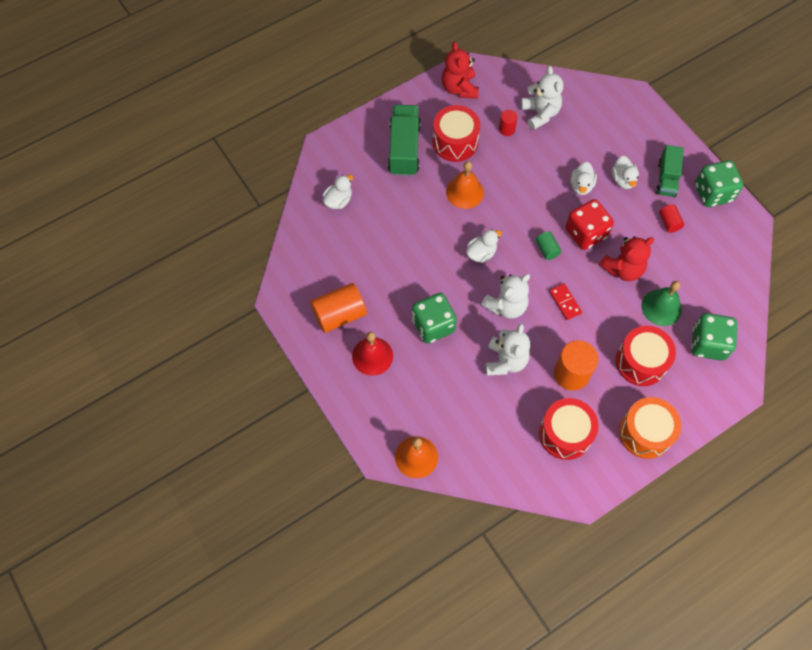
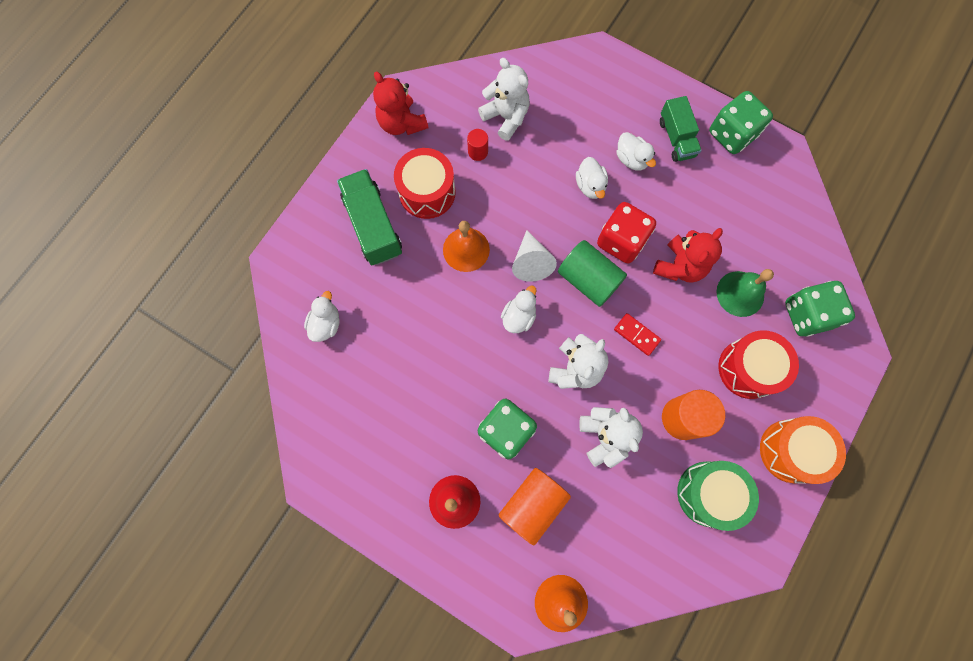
camera: 25 degrees left, 10 degrees up
orange cylinder [310,283,367,333] -> orange cylinder moved to [499,468,571,545]
green cylinder [536,231,562,260] -> green cylinder [558,240,627,307], size x1.93
red drum [539,398,599,460] -> green drum [677,461,759,531]
red cylinder [659,204,684,233] -> none
none -> white cone [512,230,557,282]

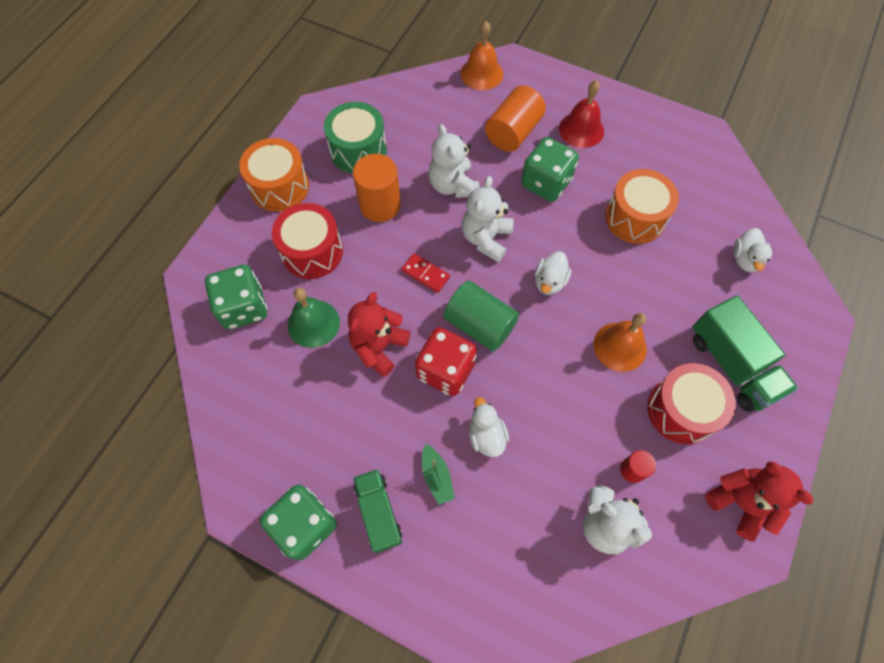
camera: 175 degrees right, 10 degrees down
white cone [512,230,557,282] -> none
white duck [616,132,656,171] -> green boat [422,444,455,505]
none -> orange drum [605,169,679,244]

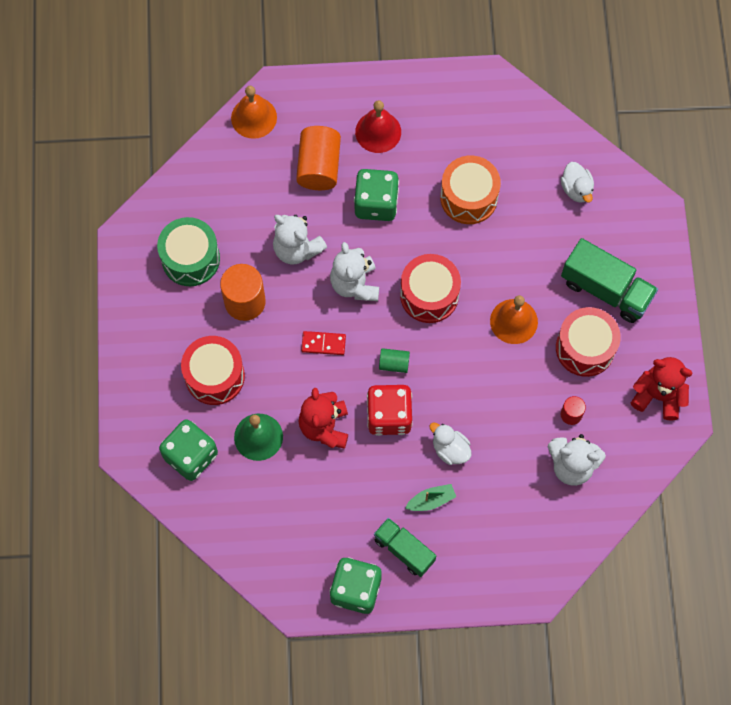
camera: 30 degrees left, 5 degrees up
orange drum [239,138,309,212] -> none
green boat [422,444,455,505] -> green boat turned 60 degrees counterclockwise [405,484,456,511]
green cylinder [444,280,519,351] -> green cylinder [379,348,410,373], size x0.52
white duck [535,251,571,295] -> red drum [400,254,461,323]

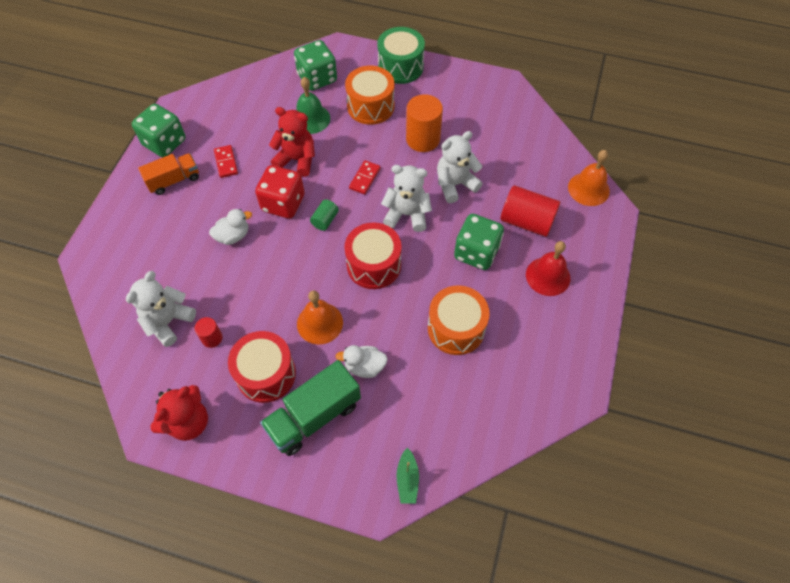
camera: 110 degrees right, 10 degrees down
green drum [157,217,220,286] -> green drum moved to [377,27,425,84]
red drum [181,336,245,405] -> orange drum [345,66,394,125]
orange cylinder [296,126,341,190] -> red cylinder [500,185,560,237]
green truck [374,518,436,577] -> orange truck [138,153,199,195]
green boat [405,484,456,511] -> green boat moved to [396,448,419,504]
white duck [561,162,594,203] -> white duck moved to [336,345,388,378]
none -> red domino [214,145,238,178]

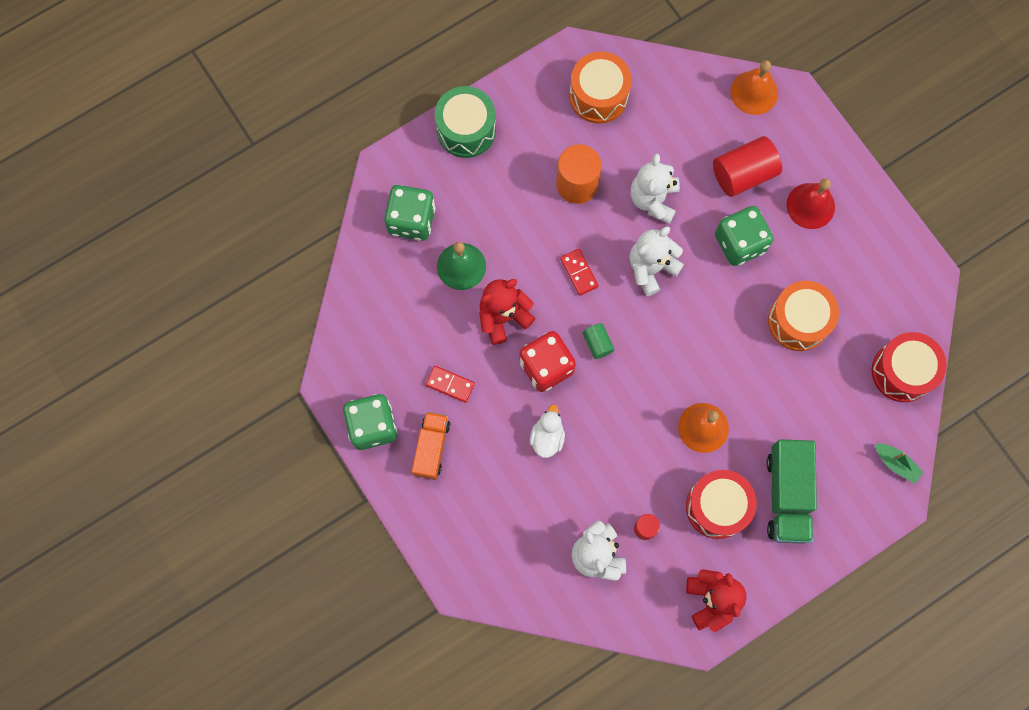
camera: 50 degrees left, 15 degrees up
white duck [336,345,388,378] -> none
red drum [344,222,402,289] -> red drum moved to [871,332,947,402]
orange drum [345,66,394,125] -> orange drum moved to [569,51,632,124]

